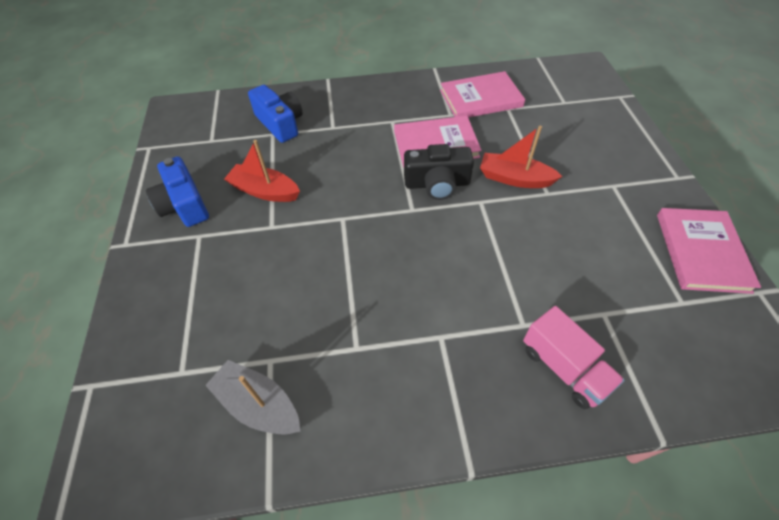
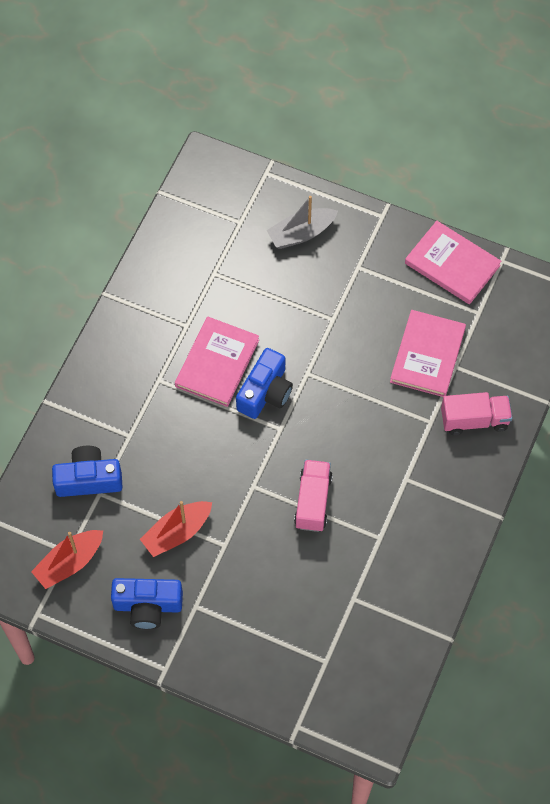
camera: 60 degrees left, 10 degrees up
grey boat [205,360,301,435] -> grey boat moved to [267,196,338,249]
black camera [404,144,474,200] -> blue camera [236,348,293,419]
pink book [440,71,525,118] -> pink book moved to [390,310,466,397]
red boat [480,125,563,188] -> red boat moved to [31,530,103,589]
none -> pink truck [294,460,333,532]

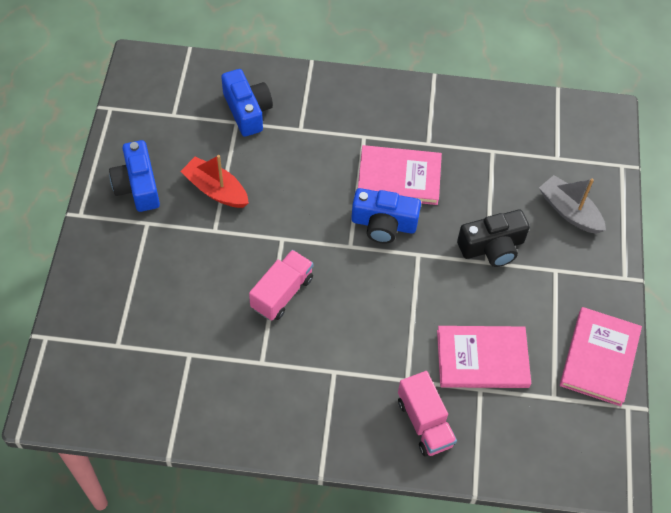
camera: 70 degrees right, 5 degrees down
red boat [31,530,103,589] -> none
pink truck [294,460,333,532] -> pink truck turned 45 degrees counterclockwise [249,250,313,321]
none -> black camera [457,210,530,267]

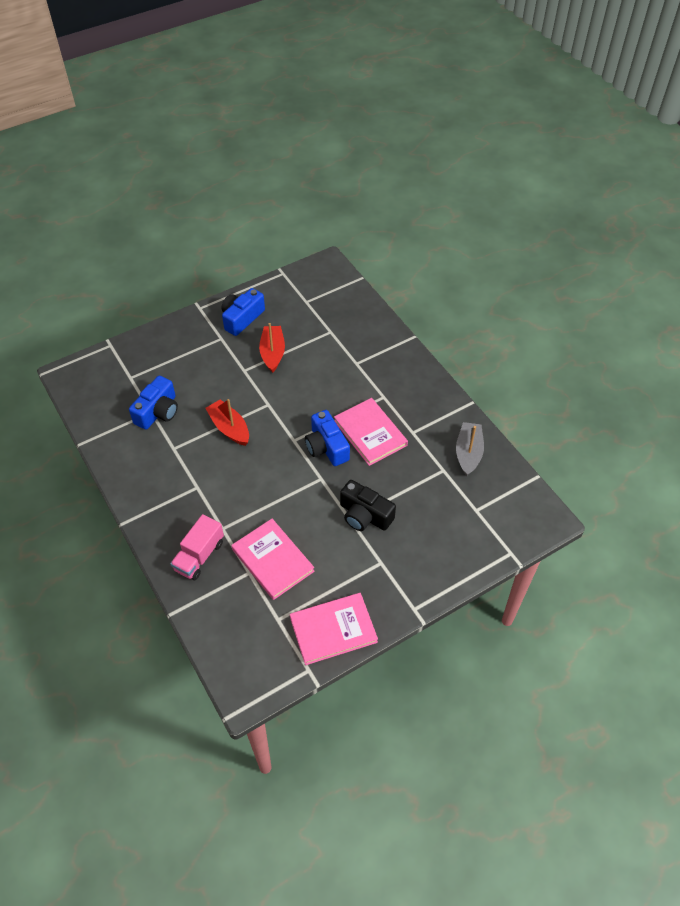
camera: 55 degrees right, 5 degrees down
blue camera [221,69,273,137] -> blue camera moved to [129,376,178,429]
pink truck [249,250,313,321] -> red boat [205,399,249,446]
grey boat [539,175,606,234] -> grey boat moved to [456,422,484,476]

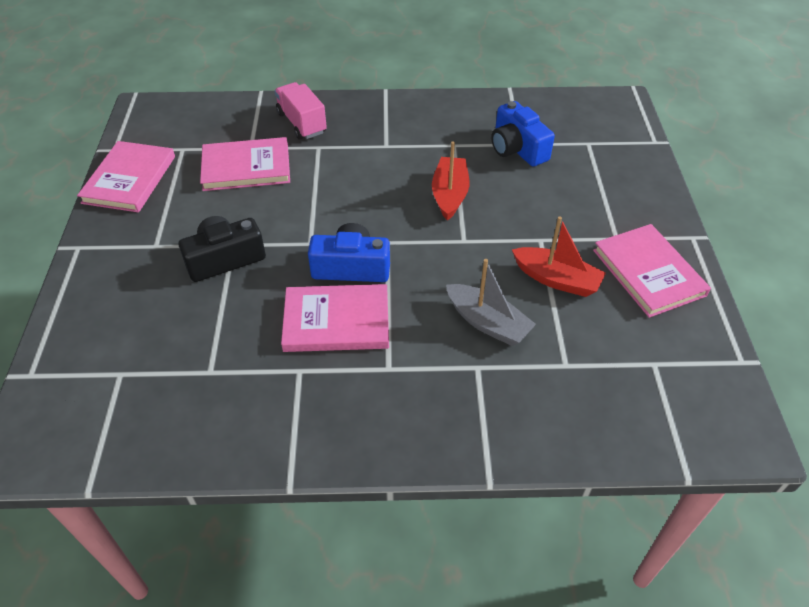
camera: 120 degrees right, 5 degrees down
red boat [205,399,249,446] -> red boat turned 75 degrees counterclockwise [432,142,469,221]
blue camera [222,288,265,336] -> pink book [593,224,711,318]
grey boat [456,422,484,476] -> grey boat moved to [446,259,536,346]

